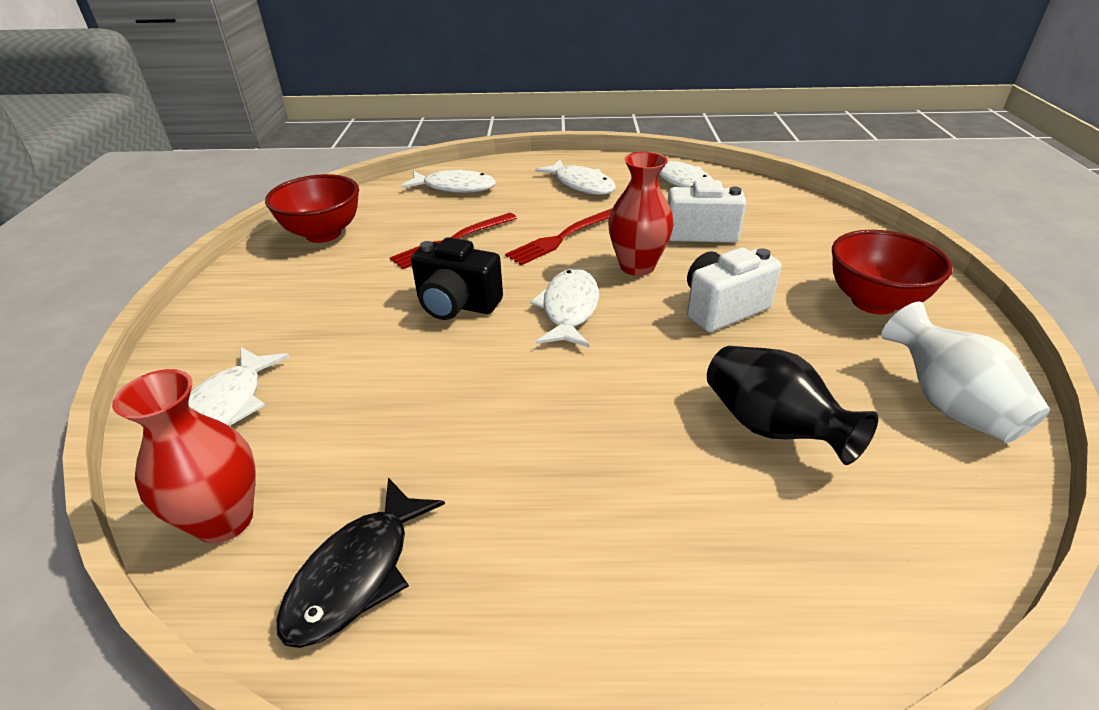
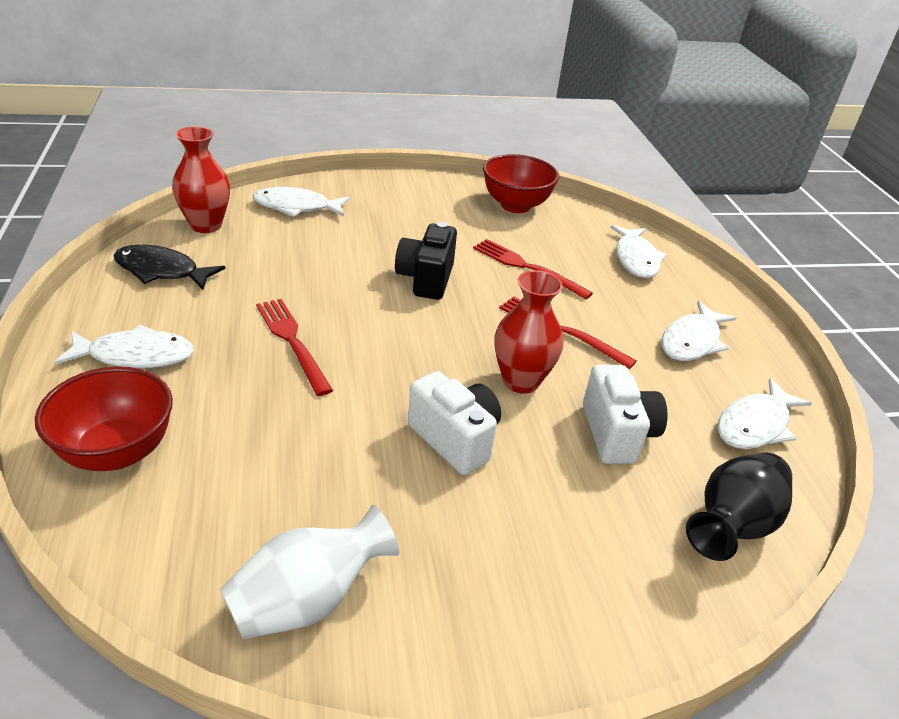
camera: 75 degrees right, 0 degrees up
white fish [530,269,599,347] -> white fish moved to [54,325,194,368]
black vase [707,346,878,465] -> black vase moved to [686,453,792,561]
red bowl [832,230,953,315] -> red bowl moved to [35,366,173,471]
none -> red fork [256,299,333,396]

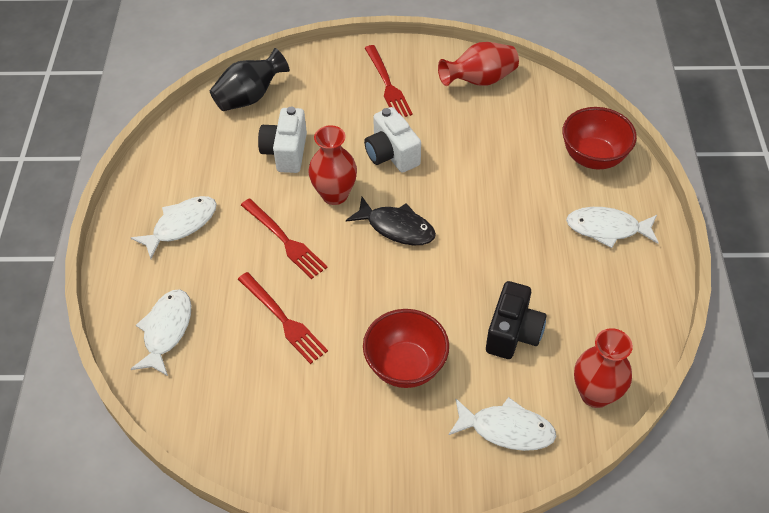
camera: 165 degrees left, 15 degrees up
black fish [113,245,225,290] -> black fish moved to [346,197,436,245]
white vase [220,505,399,639] -> red vase [438,42,519,86]
red fork [256,299,333,396] -> red fork moved to [365,45,413,117]
black camera [395,222,457,300] -> black camera moved to [486,281,547,359]
red bowl [483,154,559,213] -> red bowl moved to [363,309,449,388]
white fish [718,378,812,449] -> none

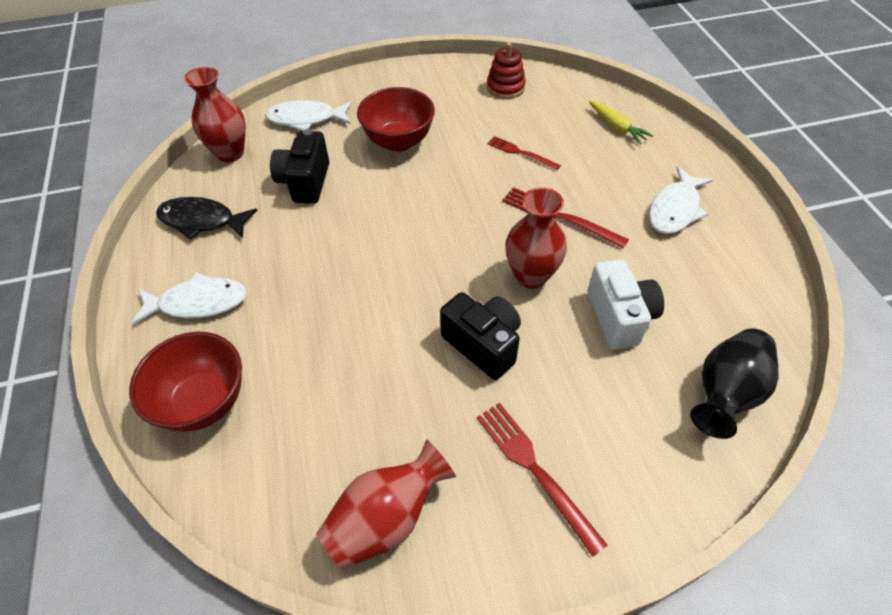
camera: 165 degrees right, 0 degrees up
white fish [131,289,191,376] -> yellow carrot [589,101,653,144]
red fork [238,272,328,364] -> red fork [487,136,561,170], size x0.65
black fish [346,197,436,245] -> black fish moved to [156,197,258,240]
white camera [364,107,421,173] -> black camera [440,292,521,380]
none -> red stacking toy [487,43,526,99]

